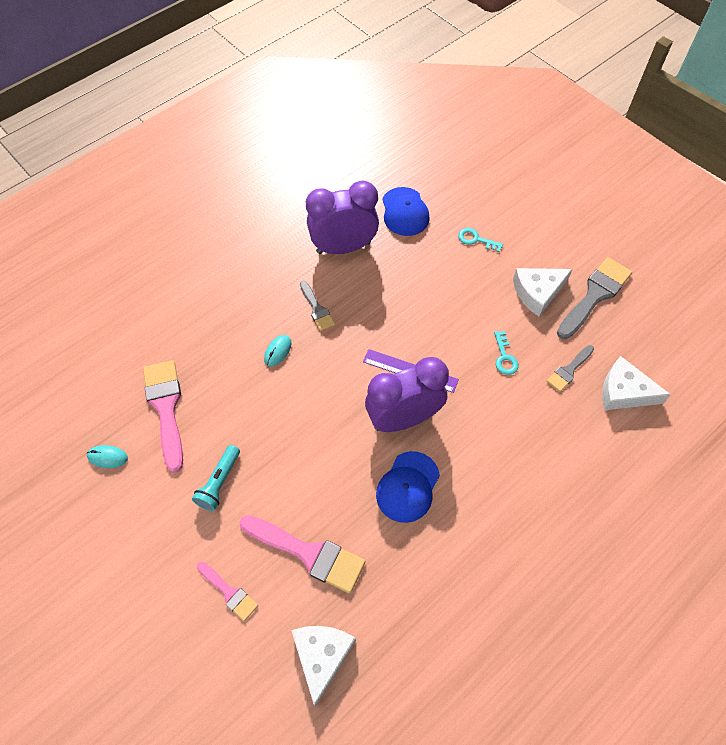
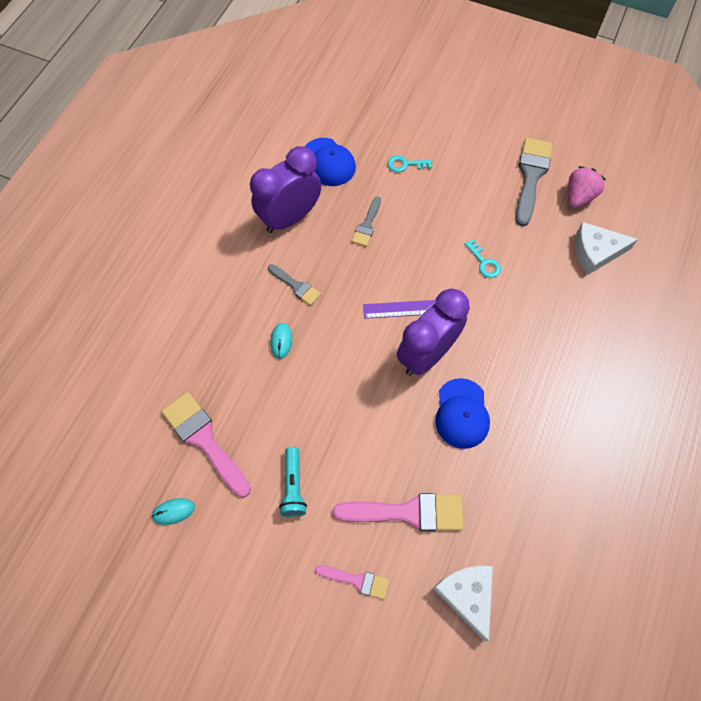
camera: 25 degrees left, 5 degrees up
white cheese [513,268,573,316] -> none
grey brush [546,345,594,392] -> grey brush moved to [352,196,381,247]
none -> pink strawberry [568,166,606,208]

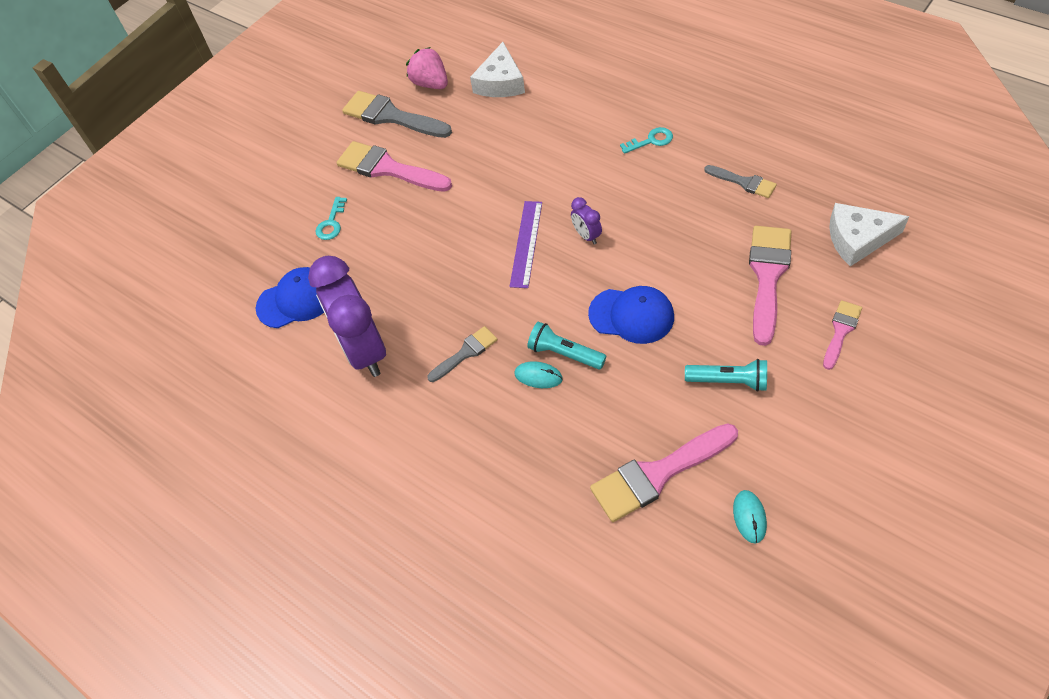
camera: 70 degrees left, 10 degrees down
grey brush [352,196,381,247] -> grey brush moved to [704,165,777,198]
purple clock [397,289,470,376] -> purple clock [571,197,602,245], size x0.42
blue cap [435,378,490,449] -> blue cap moved to [588,286,674,344]
turquoise key [465,239,501,278] -> turquoise key moved to [620,127,673,154]
none -> pink brush [337,141,452,192]
none -> turquoise flashlight [527,322,606,369]

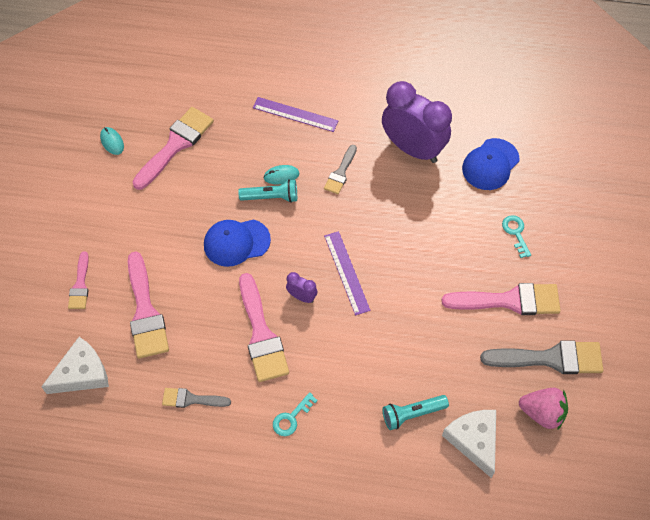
camera: 145 degrees right, 5 degrees up
turquoise flashlight [685,359,767,392] -> turquoise flashlight moved to [383,395,449,430]
none -> pink brush [239,273,289,382]
none -> purple ruler [253,97,338,132]

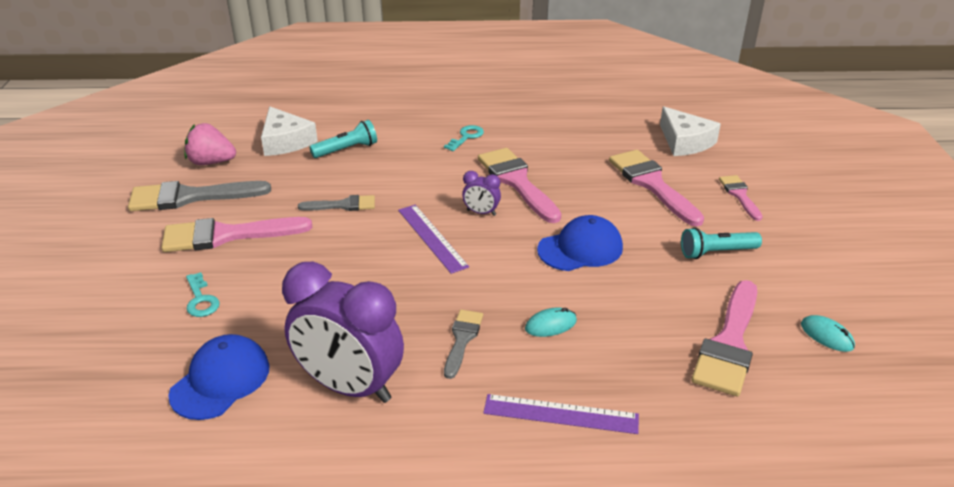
camera: 170 degrees right, 25 degrees down
white cheese [41,337,109,394] -> white cheese turned 75 degrees counterclockwise [660,106,721,156]
grey brush [162,388,231,408] -> grey brush moved to [298,195,375,211]
turquoise flashlight [238,179,297,203] -> turquoise flashlight moved to [681,227,762,259]

